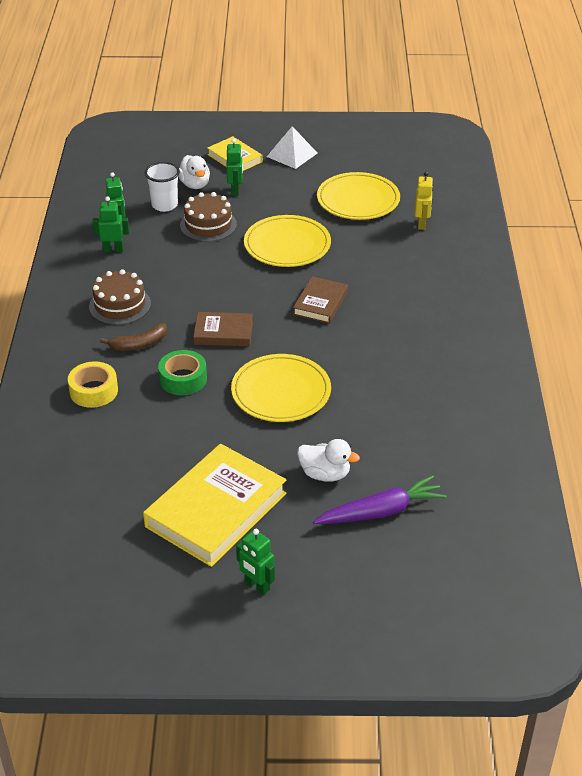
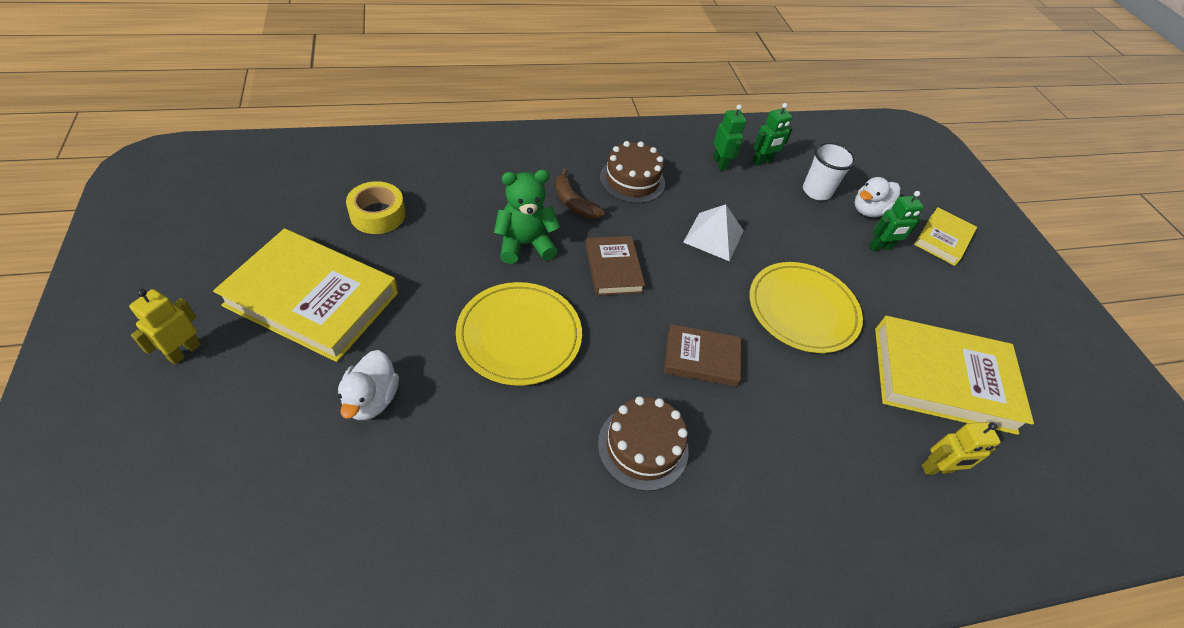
camera: 70 degrees right, 10 degrees up
yellow tape [68,361,118,408] -> yellow tape moved to [346,181,405,234]
green tape [158,350,207,395] -> green teddy bear [494,170,561,264]
brown cake [180,192,237,242] -> brown cake moved to [598,396,689,491]
green robot [236,529,275,595] -> yellow robot [129,289,201,365]
white pyramid [267,126,318,169] -> white pyramid moved to [683,204,744,261]
purple carrot [313,475,447,524] -> none
yellow plate [317,172,400,220] -> yellow book [875,316,1034,435]

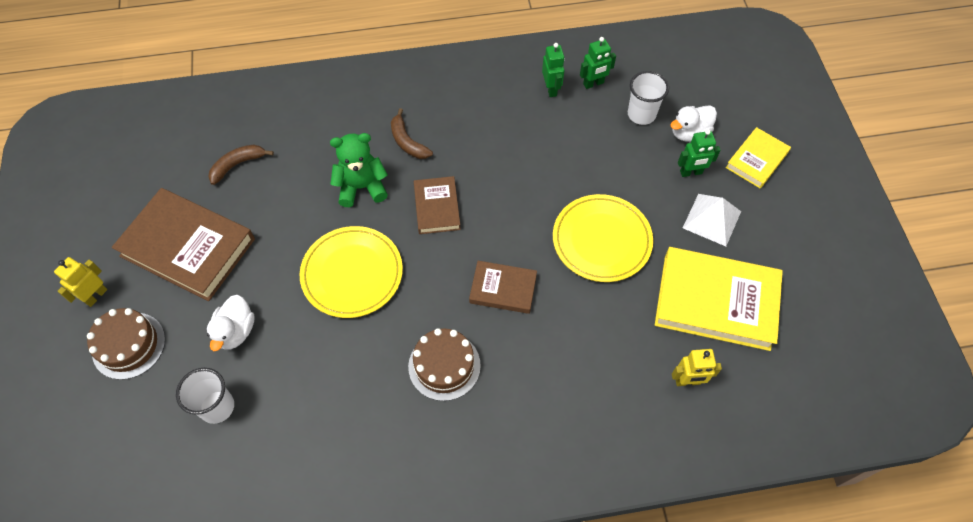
camera: 10 degrees right, 10 degrees up
yellow book [213,228,398,362] -> brown book [112,188,255,301]
yellow tape [346,181,405,234] -> brown banana [208,145,274,185]
brown cake [600,141,665,203] -> brown cake moved to [87,308,165,380]
white pyramid [683,204,744,261] -> white pyramid moved to [683,194,741,246]
none -> white cup [176,368,234,424]

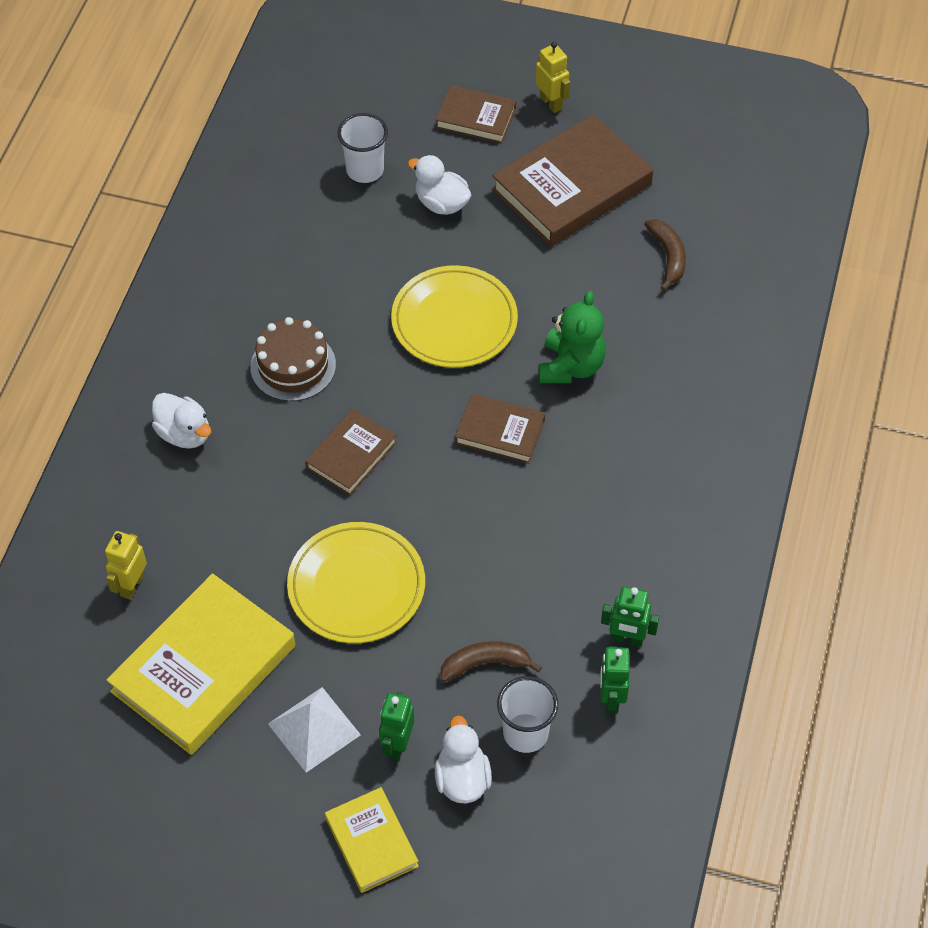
camera: 115 degrees right, 5 degrees down
brown cake [87,308,165,380] -> brown book [436,85,516,144]
brown banana [391,108,433,159] -> brown banana moved to [440,641,542,682]
none -> white duck [152,393,211,449]

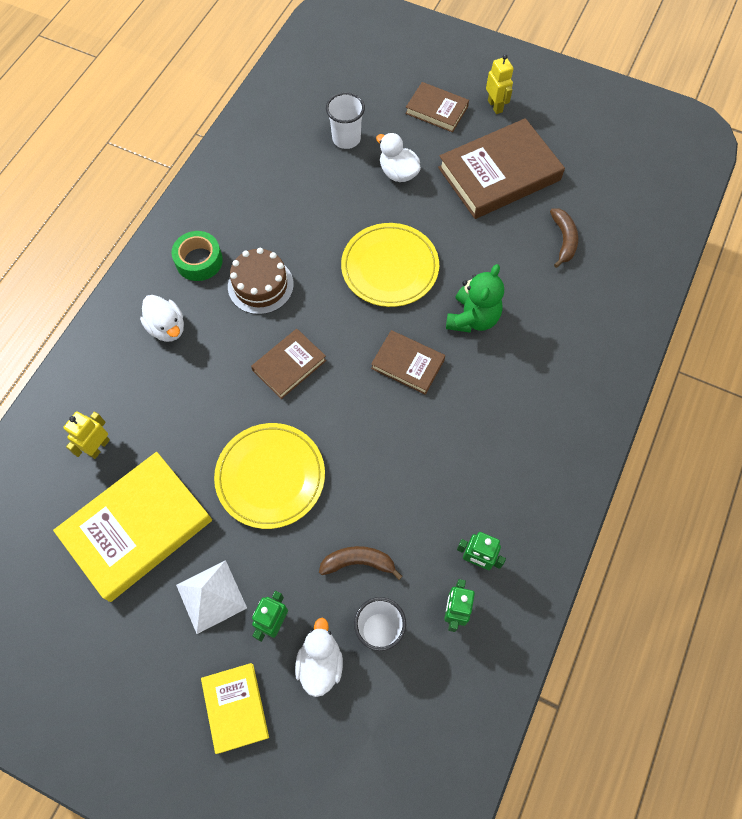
camera: 10 degrees right, 10 degrees up
none -> green tape [171,231,223,281]

